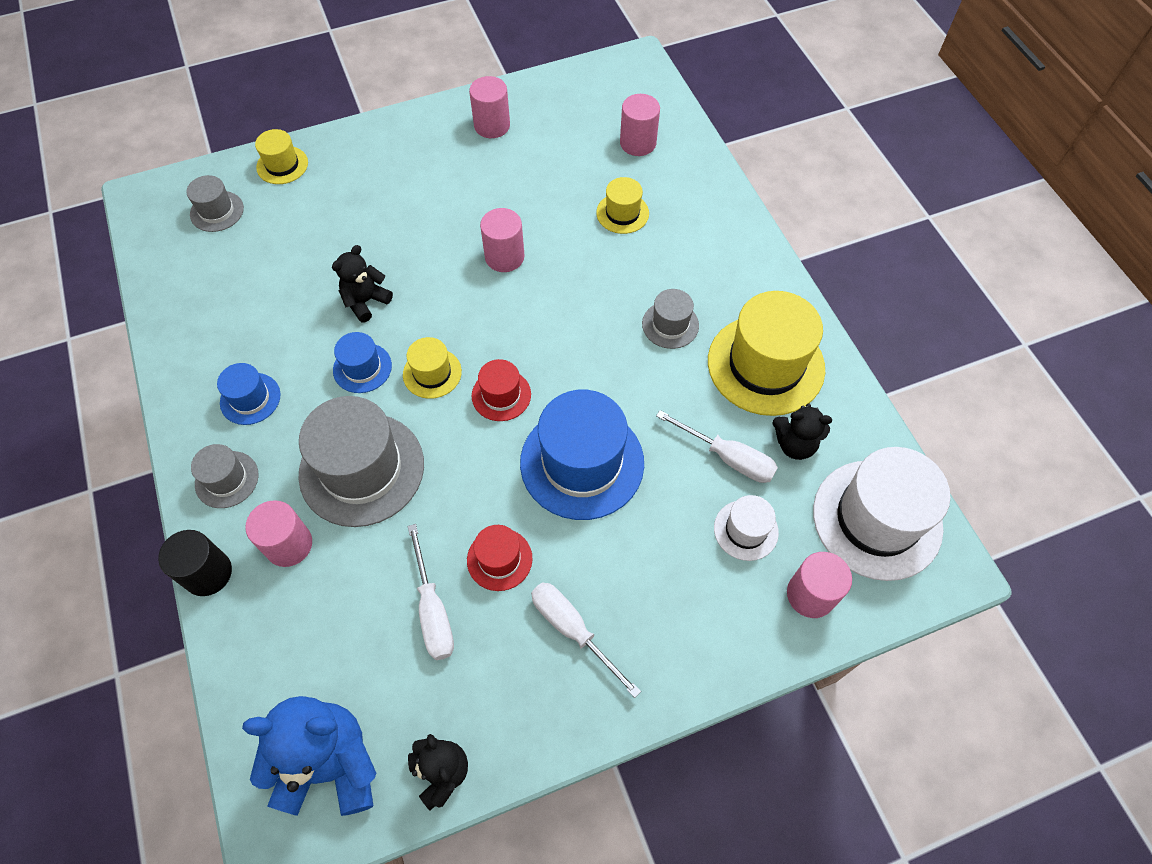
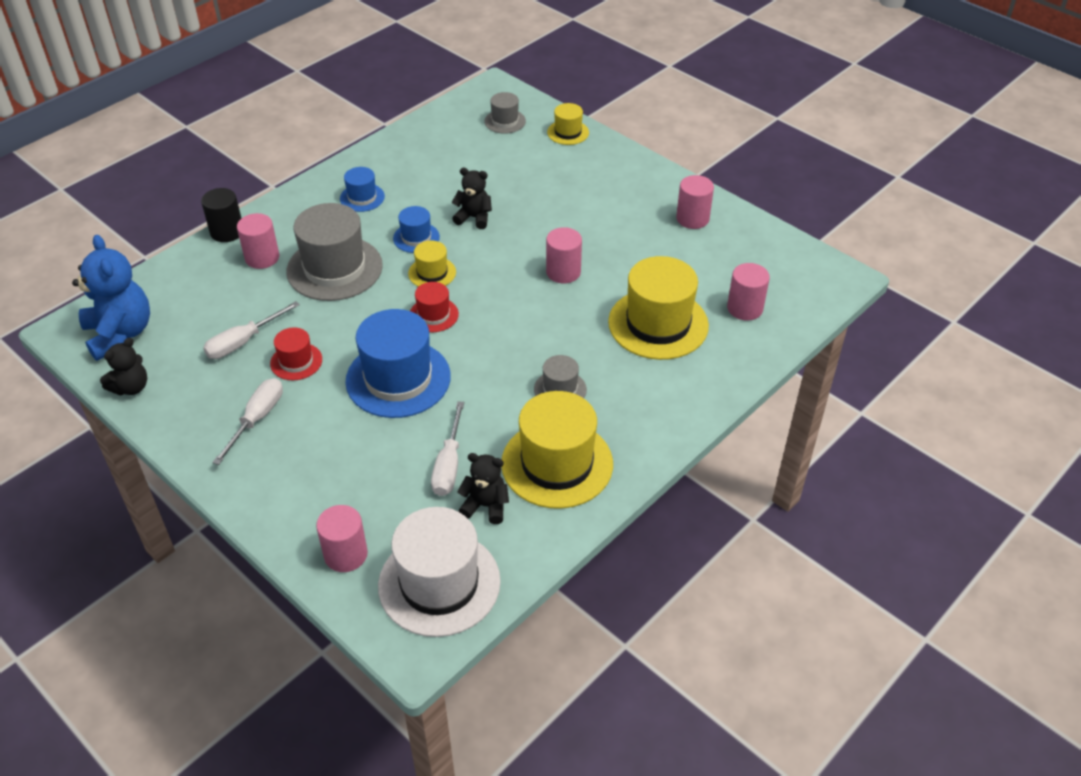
camera: 65 degrees right, 15 degrees down
grey hat [191,444,259,508] -> none
yellow hat [596,177,649,234] -> yellow hat [608,256,709,360], size x2.00
white hat [714,495,779,561] -> none
black teddy bear [772,404,832,460] -> black teddy bear turned 120 degrees clockwise [457,453,509,524]

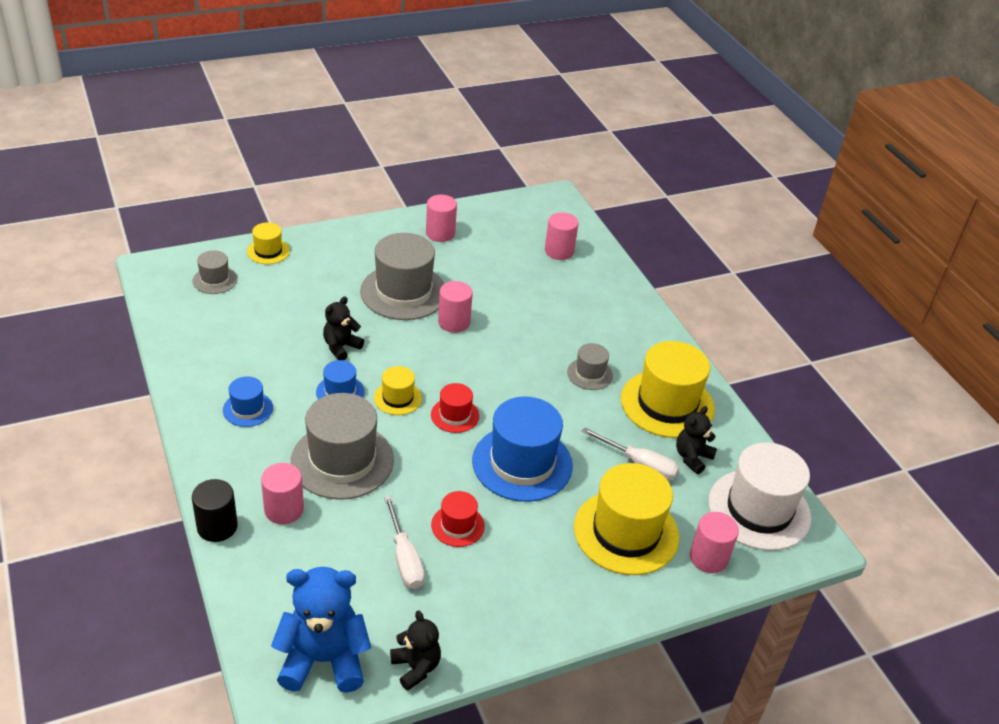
camera: 70 degrees left, 5 degrees down
white screwdriver [212,378,283,465] -> none
yellow hat [608,256,709,360] -> yellow hat moved to [574,463,679,575]
none -> grey hat [360,233,445,320]

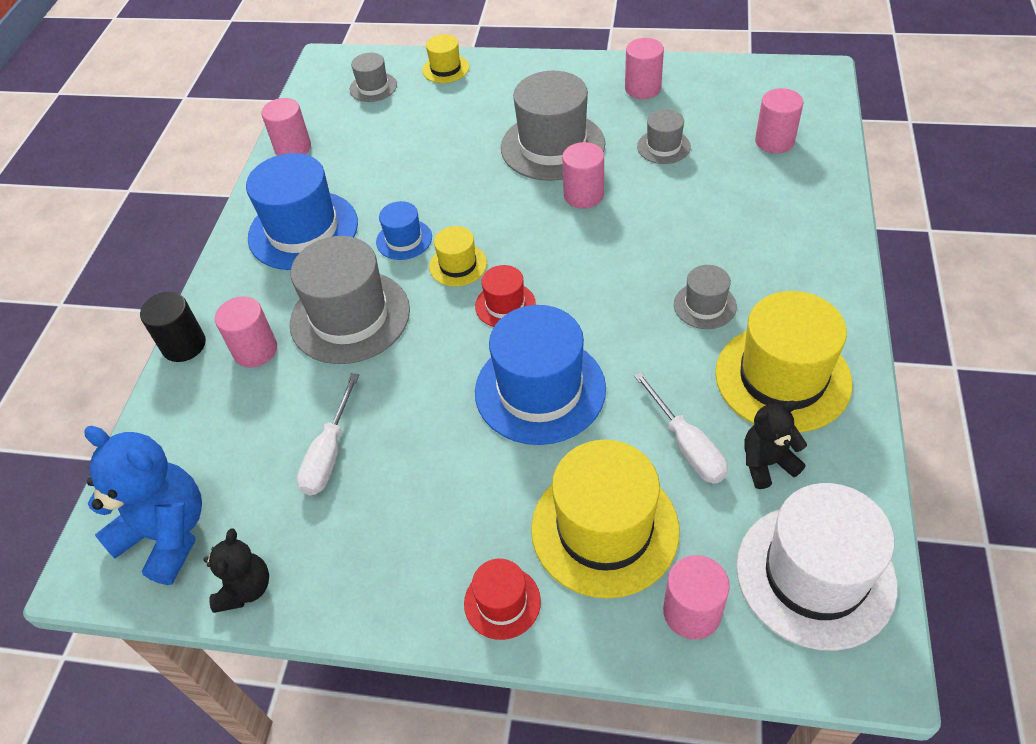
camera: 40 degrees right, 10 degrees up
blue hat [223,376,273,427] -> blue hat [246,153,358,270], size x2.00
black teddy bear [323,297,364,360] -> none
red hat [431,491,485,547] -> red hat moved to [464,559,541,640]
none -> pink cylinder [261,98,311,156]
none -> grey hat [637,109,691,164]

